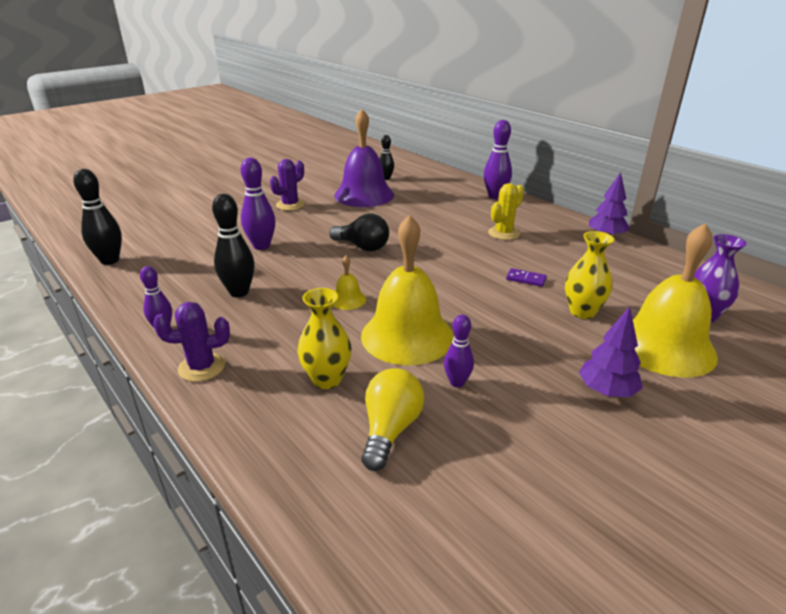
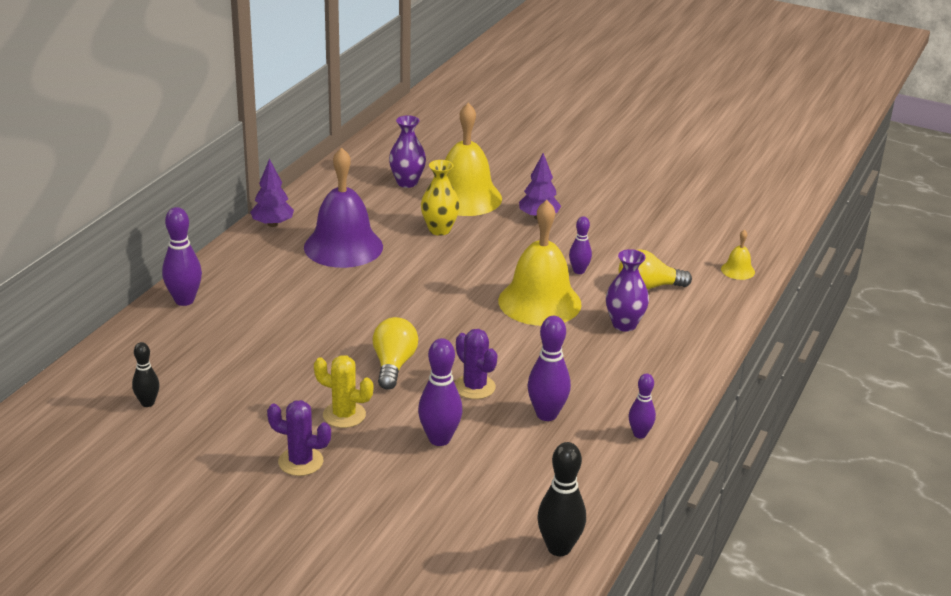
camera: 115 degrees left, 0 degrees up
purple cactus [153,302,230,382] -> purple cactus moved to [455,329,498,399]
black bowling pin [212,194,255,297] -> purple bowling pin [527,316,571,421]
yellow vase [297,288,351,389] -> purple vase [606,249,649,332]
black light bulb [329,214,389,251] -> yellow light bulb [373,317,418,390]
yellow bell [333,256,366,310] -> yellow bell moved to [721,229,755,280]
purple bell [334,109,394,207] -> purple bell moved to [304,147,383,268]
yellow cactus [488,183,524,240] -> yellow cactus moved to [314,356,373,428]
purple domino [506,268,547,287] -> none

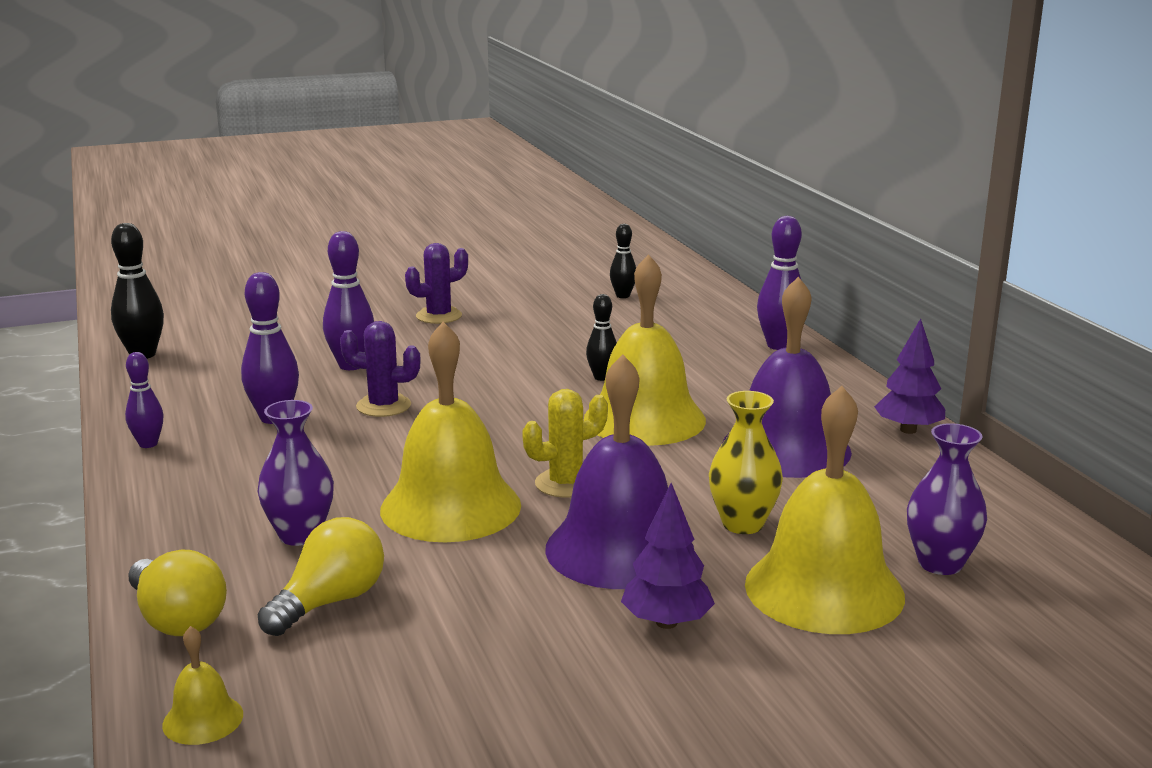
camera: 135 degrees right, 10 degrees down
yellow cactus [314,356,373,428] -> yellow cactus moved to [522,389,608,498]
yellow light bulb [373,317,418,390] -> yellow light bulb moved to [128,550,227,636]
purple bowling pin [569,216,592,274] -> none
none -> purple bell [545,354,694,589]
none -> yellow bell [584,254,706,446]
none -> black bowling pin [586,294,617,381]

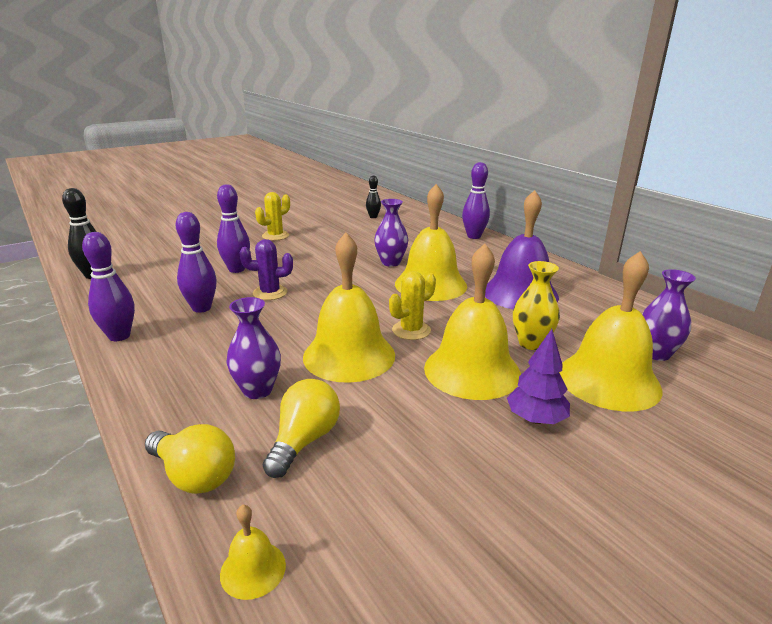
camera: 15 degrees left, 5 degrees up
purple bowling pin [125,352,164,448] -> purple bowling pin [82,232,135,341], size x1.61
purple cactus [405,243,468,324] -> yellow cactus [255,192,290,241]
purple bell [545,354,694,589] -> yellow bell [424,244,521,400]
black bowling pin [586,294,617,381] -> purple vase [374,199,408,267]
purple tree [874,318,945,434] -> none

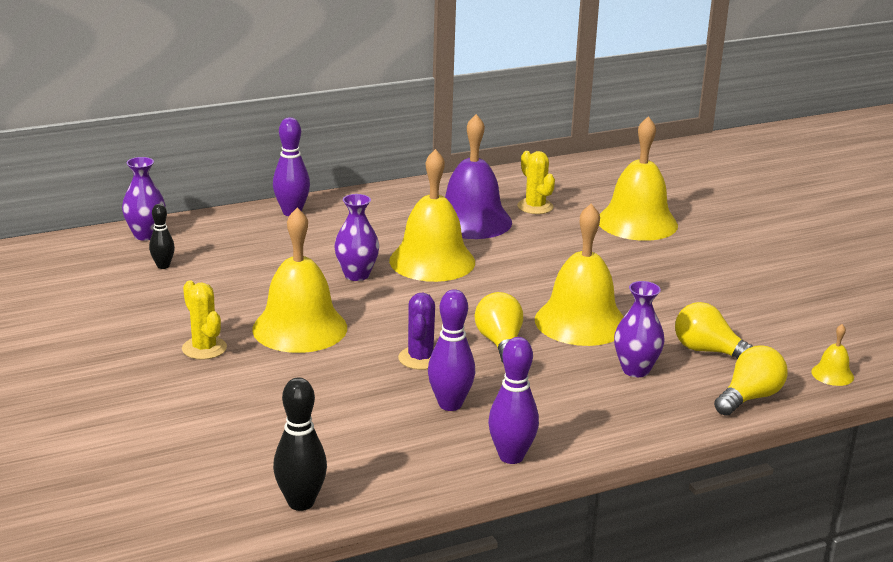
camera: 80 degrees left, 0 degrees up
purple bowling pin [217,184,250,273] -> none
yellow cactus [389,271,436,340] -> yellow cactus moved to [517,151,555,214]
yellow bell [424,244,521,400] -> yellow bell moved to [252,208,347,353]
purple tree [507,329,570,424] -> none
yellow vase [513,261,560,350] -> none
purple vase [642,269,696,361] -> purple vase moved to [122,157,166,241]
none -> yellow light bulb [475,292,523,363]

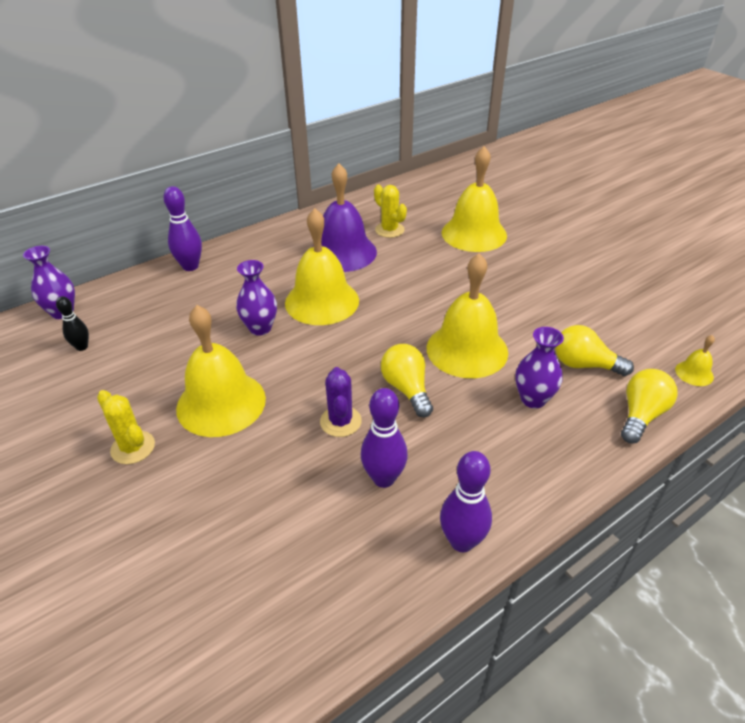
camera: 10 degrees left, 15 degrees up
black bowling pin [273,378,327,511] -> none

